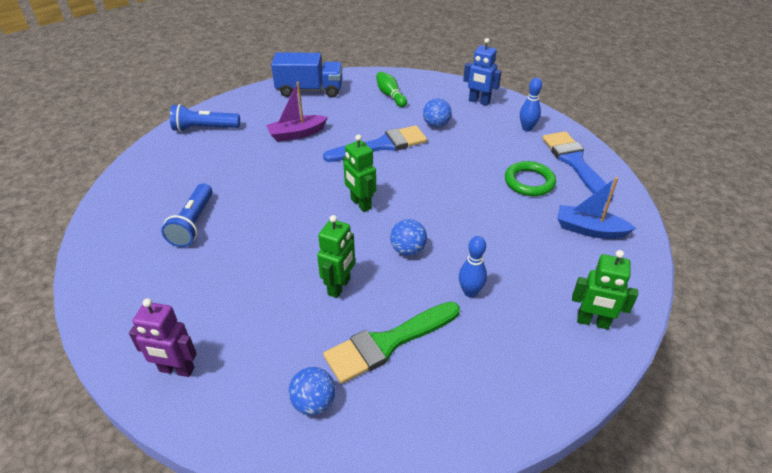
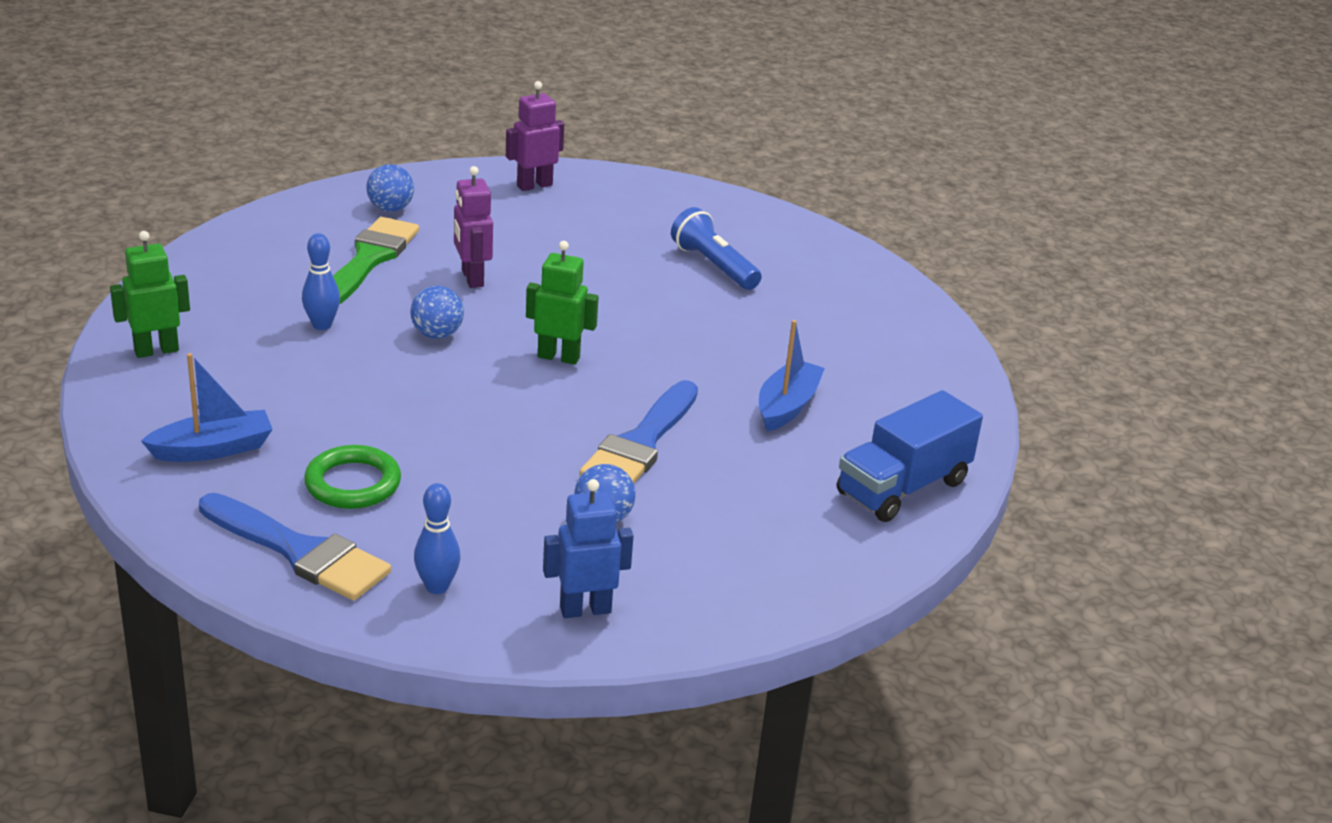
camera: 135 degrees right, 10 degrees down
blue flashlight [170,104,240,132] -> none
purple boat [266,82,328,142] -> blue boat [759,320,825,432]
green robot [317,215,355,298] -> purple robot [454,166,493,288]
green bowling pin [376,72,407,107] -> none

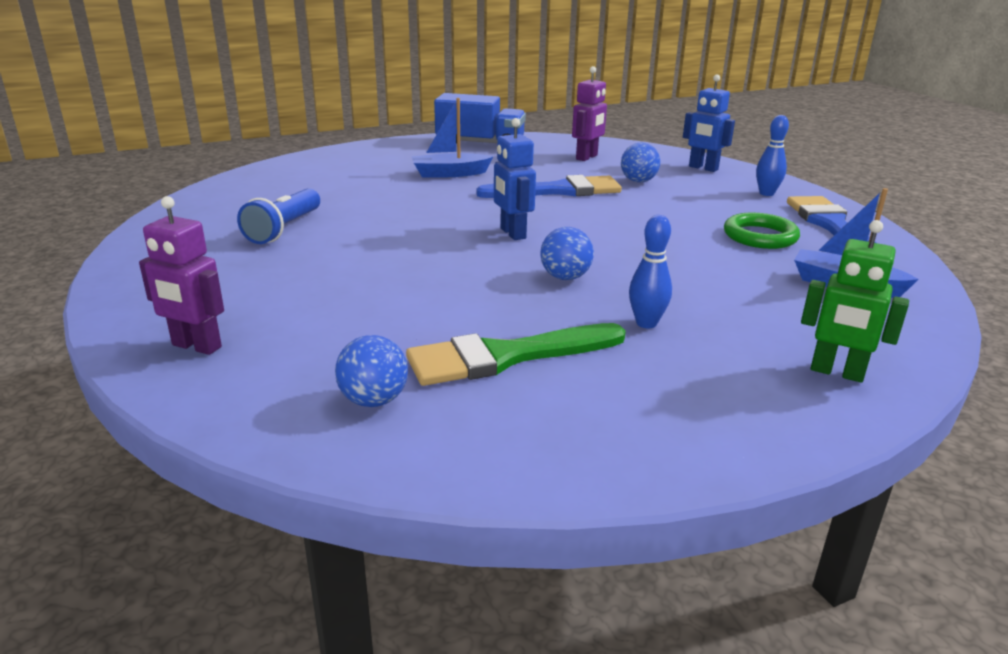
camera: 125 degrees left, 5 degrees down
purple robot [454,166,493,288] -> purple robot moved to [572,66,607,161]
green robot [526,241,599,365] -> blue robot [494,118,536,240]

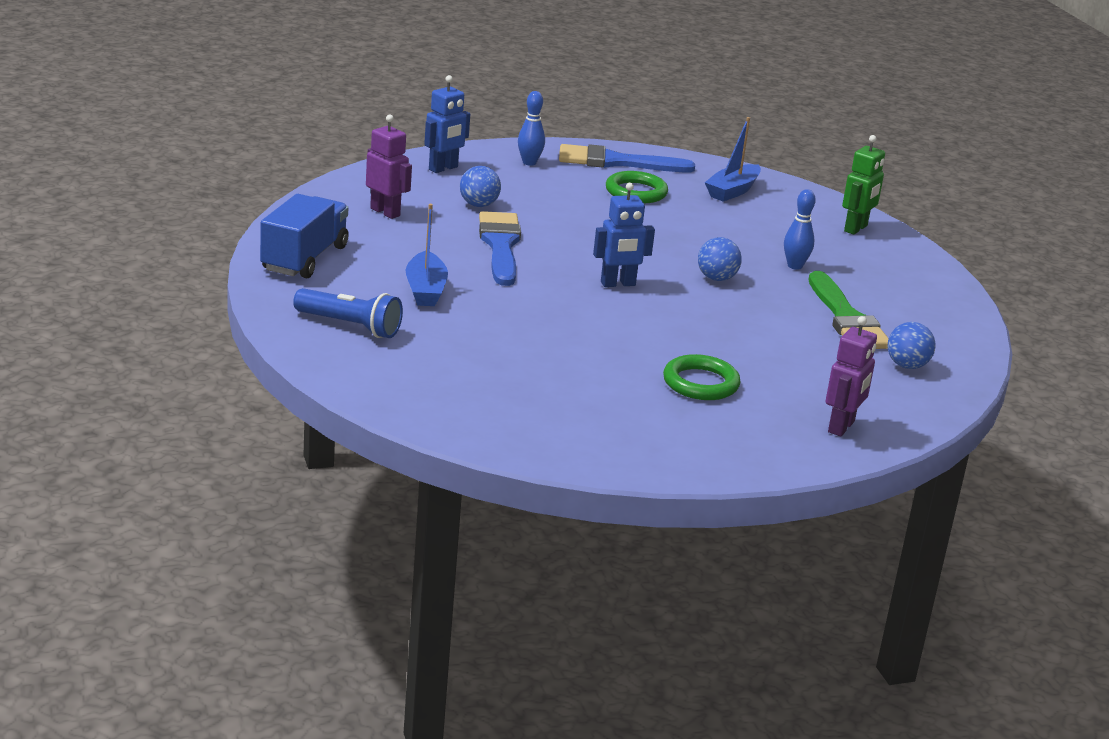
camera: 85 degrees left, 0 degrees up
blue flashlight [237,188,320,244] -> blue flashlight moved to [293,288,403,338]
none -> green ring [663,354,741,400]

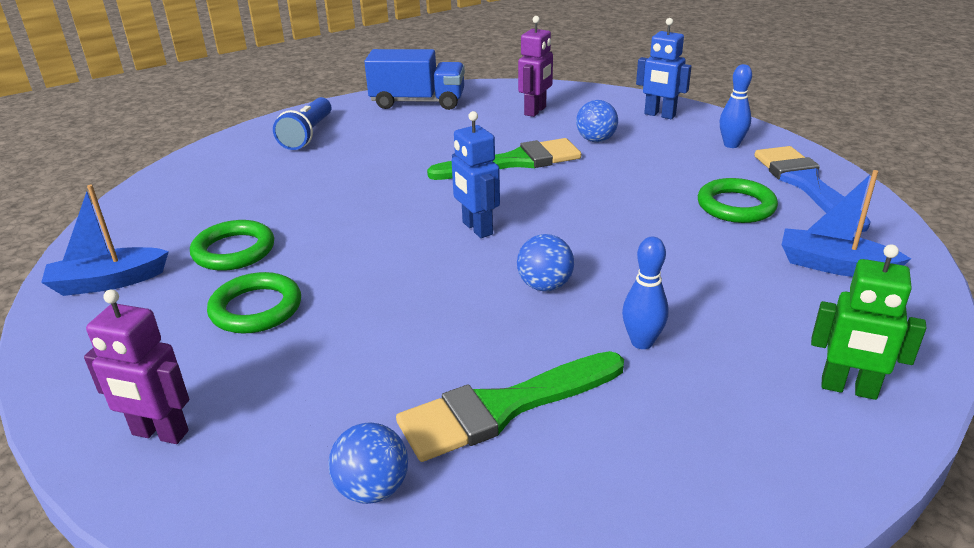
camera: 80 degrees right, 5 degrees up
blue boat [406,204,448,306] -> blue boat moved to [41,185,169,296]
blue brush [479,211,521,286] -> green brush [427,138,581,180]
none -> green ring [190,220,274,271]

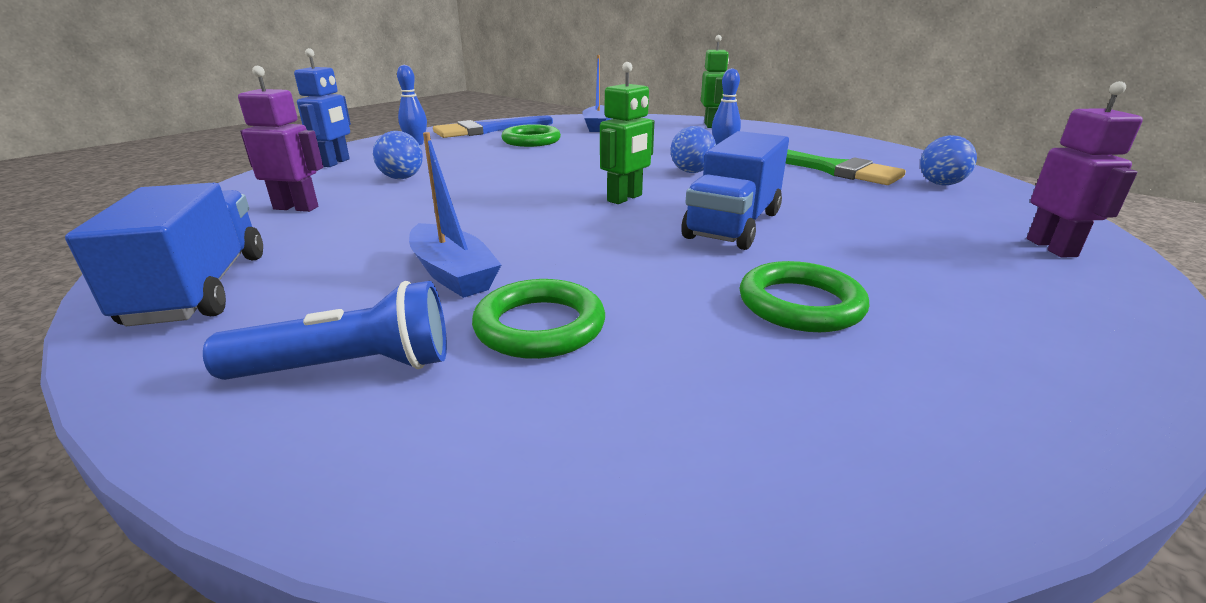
camera: 110 degrees left, 5 degrees down
blue boat [41,185,169,296] -> blue boat moved to [409,132,501,298]
green ring [207,272,301,334] -> green ring moved to [472,279,605,359]
green brush [427,138,581,180] -> none
blue robot [452,111,500,238] -> green robot [600,62,654,204]
none -> blue truck [681,131,789,250]

